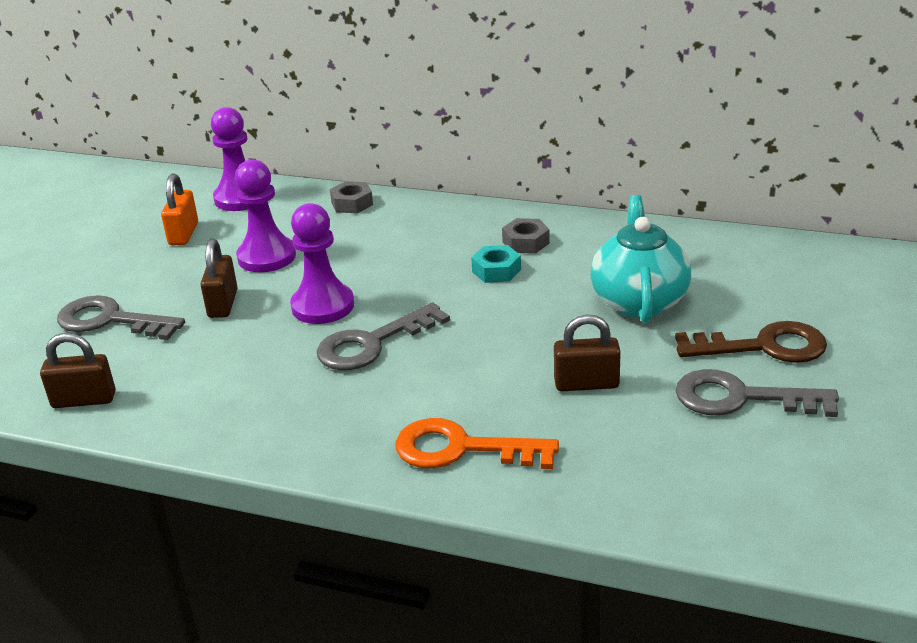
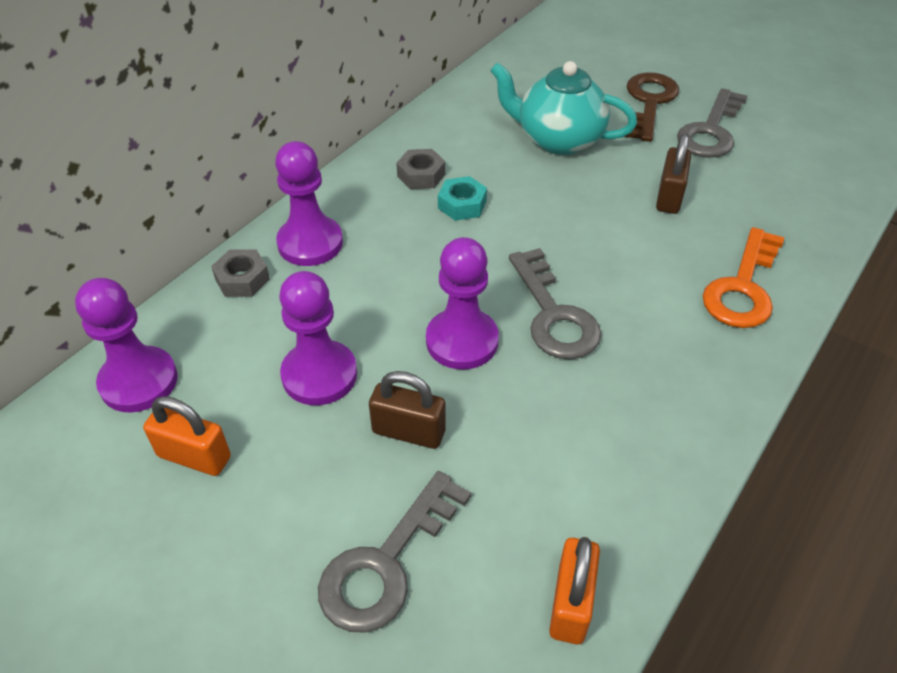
camera: 75 degrees left, 15 degrees up
brown padlock [40,333,116,408] -> orange padlock [549,537,600,644]
none -> purple pawn [275,141,343,266]

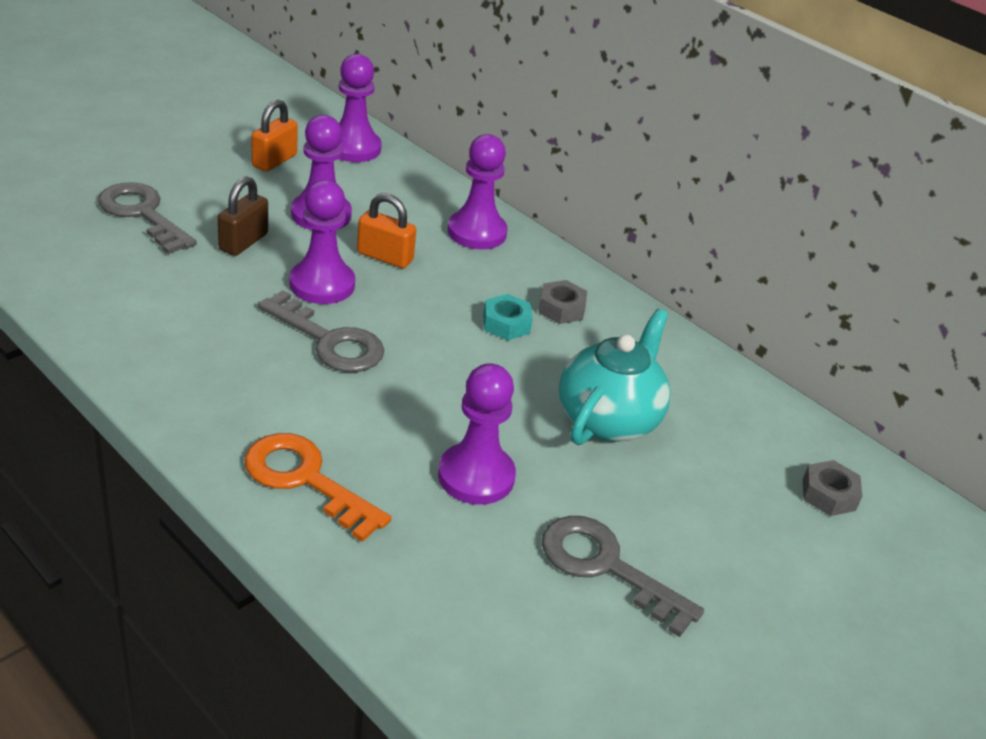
camera: 95 degrees right, 10 degrees down
grey nut [211,250,270,297] -> grey nut moved to [803,460,862,516]
grey key [509,248,601,359] -> grey key turned 135 degrees counterclockwise [258,290,384,372]
orange padlock [549,537,600,644] -> orange padlock moved to [357,193,416,268]
brown key [624,73,679,142] -> none
brown padlock [656,134,691,214] -> purple pawn [438,363,516,505]

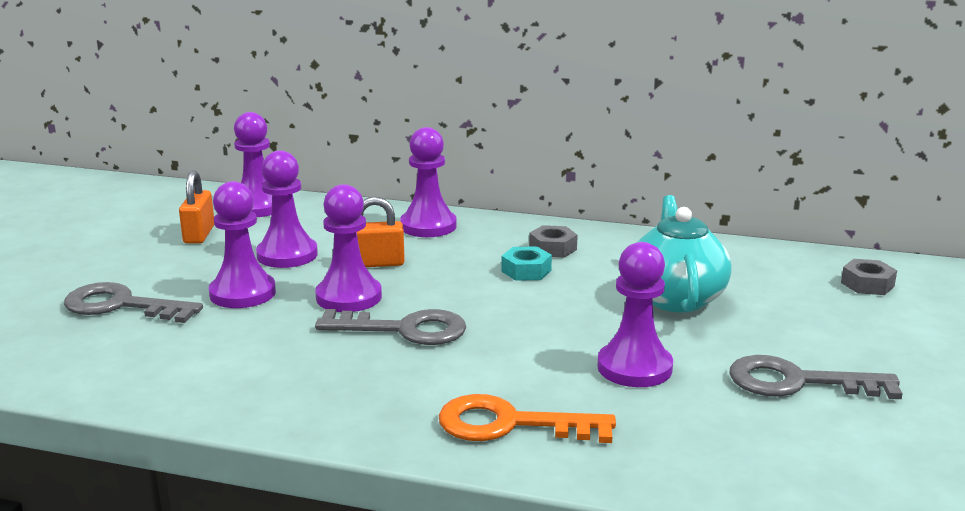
camera: 25 degrees left, 15 degrees down
brown padlock [218,176,268,256] -> purple pawn [209,181,276,308]

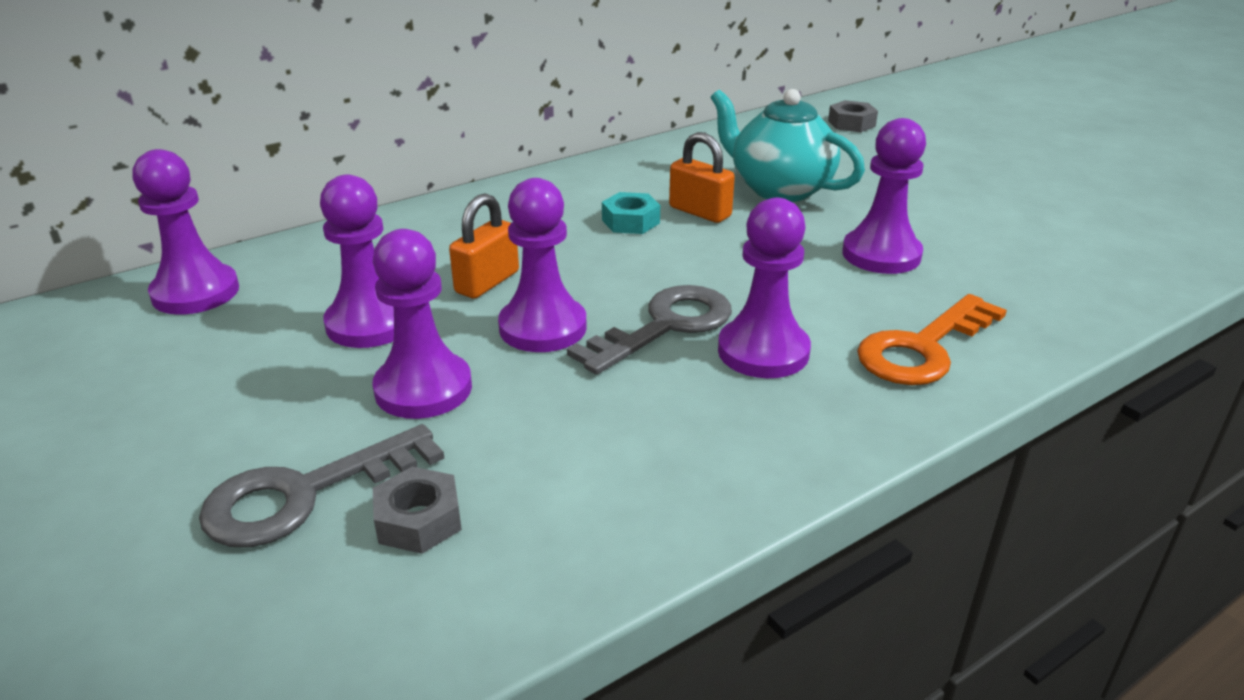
camera: 50 degrees left, 10 degrees up
orange padlock [179,170,214,244] -> orange padlock moved to [669,132,735,223]
purple pawn [400,127,457,237] -> purple pawn moved to [718,198,811,378]
grey nut [529,225,578,258] -> grey nut moved to [373,467,462,554]
grey key [729,355,903,399] -> none

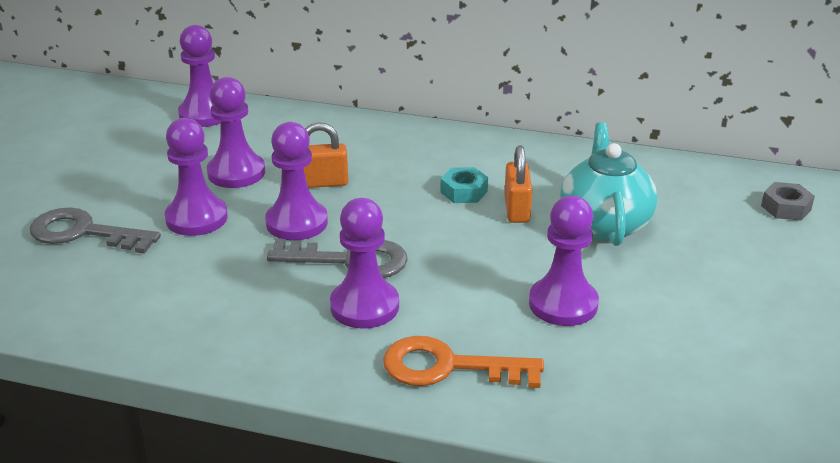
camera: 50 degrees right, 0 degrees up
grey nut [373,467,462,554] -> none

